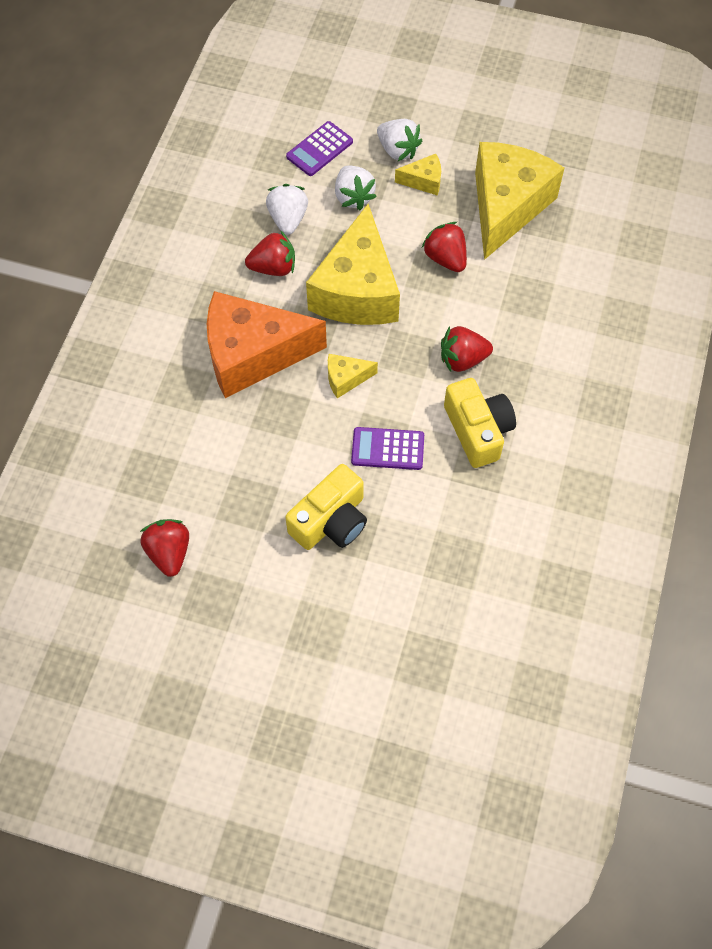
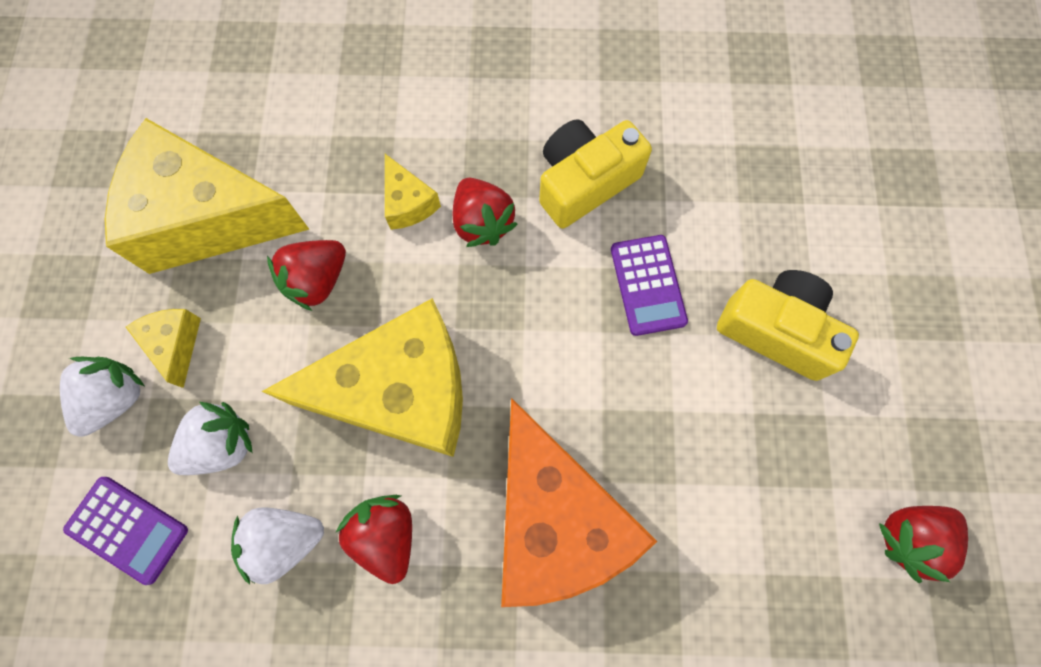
camera: 105 degrees left, 10 degrees up
yellow cheese [328,354,378,399] -> yellow cheese moved to [385,154,441,230]

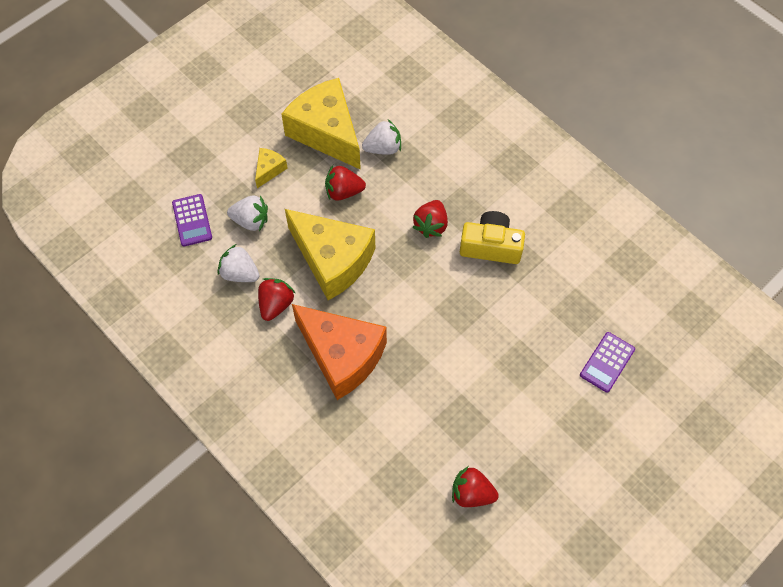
camera: 45 degrees right, 10 degrees down
white strawberry [60,357,145,437] -> white strawberry moved to [362,119,401,155]
yellow cheese [385,154,441,230] -> none
orange cheese [501,398,657,607] -> orange cheese turned 75 degrees counterclockwise [292,304,387,400]
purple calculator [611,235,688,336] -> purple calculator moved to [580,332,635,393]
yellow camera [717,270,859,381] -> none

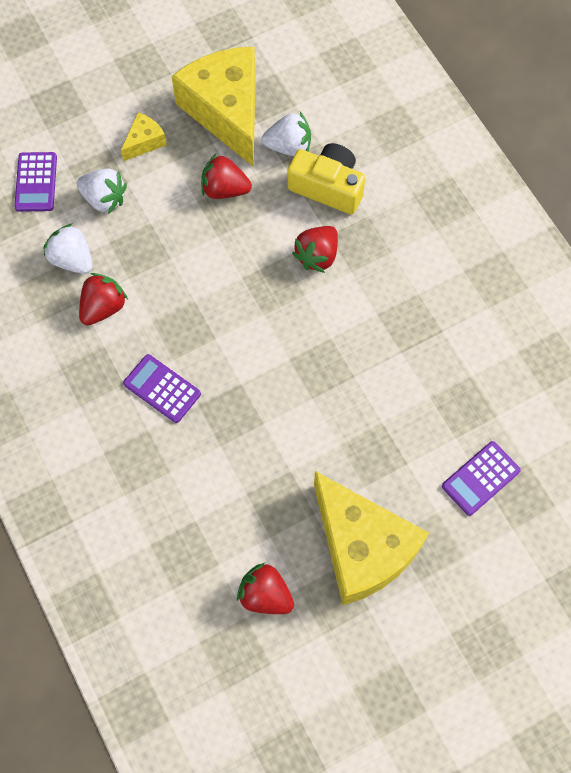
camera: 15 degrees right, 5 degrees up
yellow cheese [285,209,375,300] -> yellow cheese moved to [314,471,429,605]
orange cheese [292,304,387,400] -> purple calculator [123,354,201,423]
yellow camera [460,211,525,264] -> yellow camera moved to [288,143,366,214]

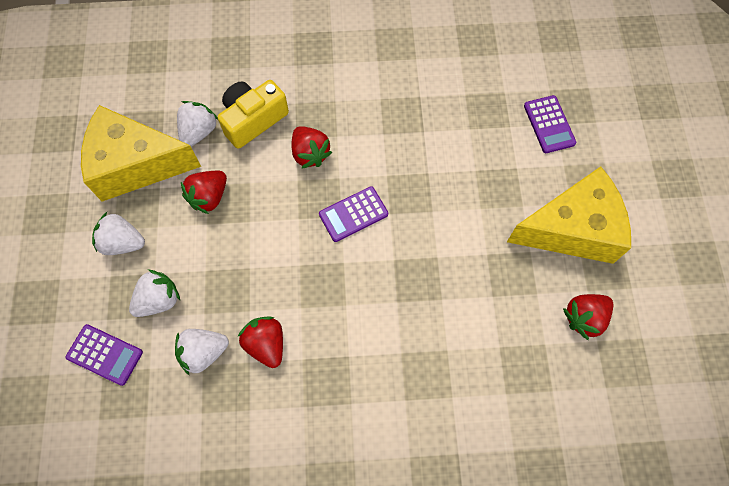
camera: 65 degrees left, 0 degrees up
yellow cheese [121,112,167,161] -> white strawberry [92,212,145,255]
purple calculator [123,354,201,423] -> purple calculator moved to [319,186,388,242]

